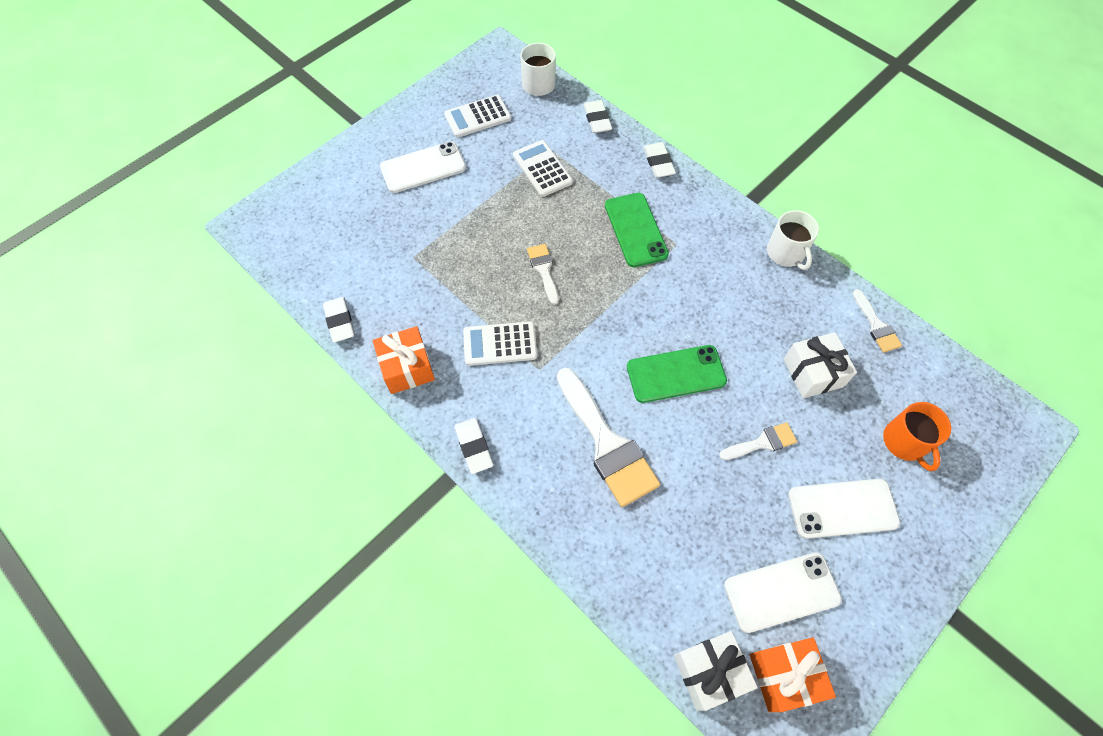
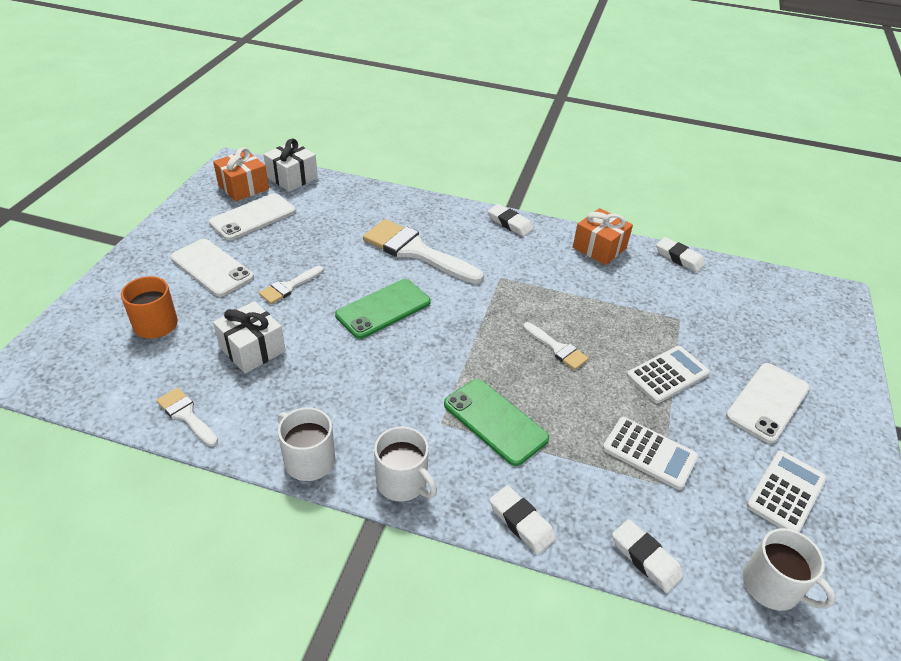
camera: 150 degrees right, 20 degrees down
white calculator [463,321,537,366] -> white calculator moved to [626,346,710,403]
white phone [788,479,900,539] -> white phone turned 75 degrees clockwise [170,239,254,297]
none -> white mug [374,427,437,501]

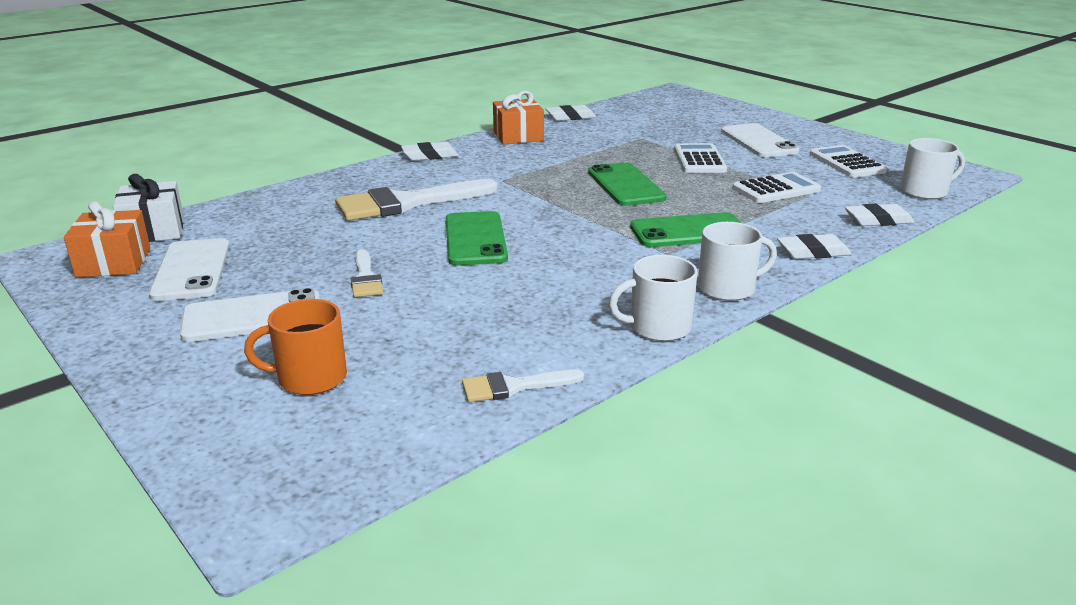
camera: 55 degrees left, 15 degrees down
white gift [213,301,286,374] -> none
white brush [523,322,589,370] -> green phone [588,163,667,206]

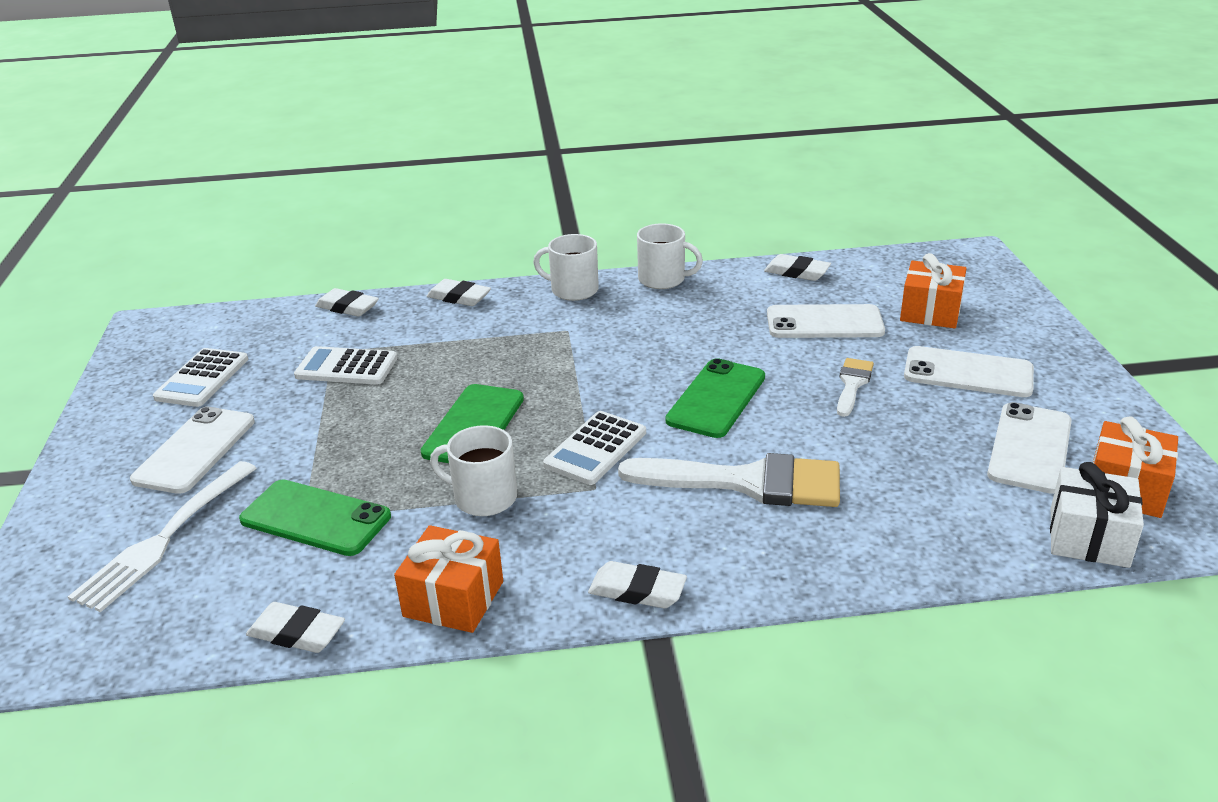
camera: 145 degrees left, 5 degrees up
orange mug [244,299,347,395] -> orange gift [900,253,967,328]
white brush [462,369,584,402] -> white eraser [764,254,831,281]
green phone [630,212,741,247] -> green phone moved to [239,479,391,556]
white calculator [674,143,727,173] -> white calculator moved to [543,411,646,485]
white mug [900,138,965,200] -> white mug moved to [430,425,517,516]
none -> white fork [68,461,257,612]
none -> white phone [767,304,885,338]

